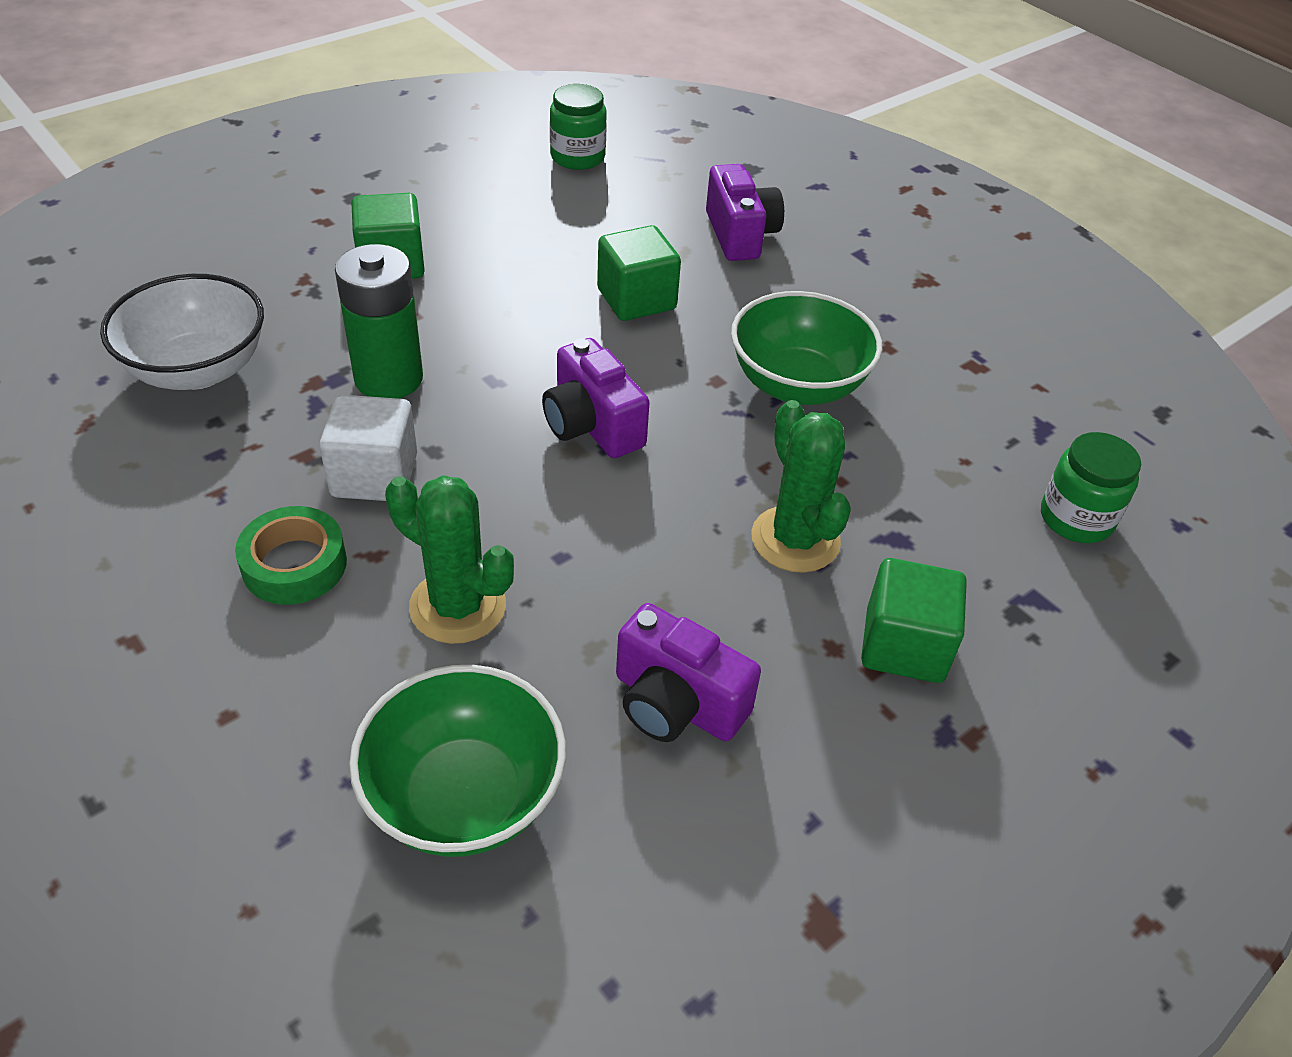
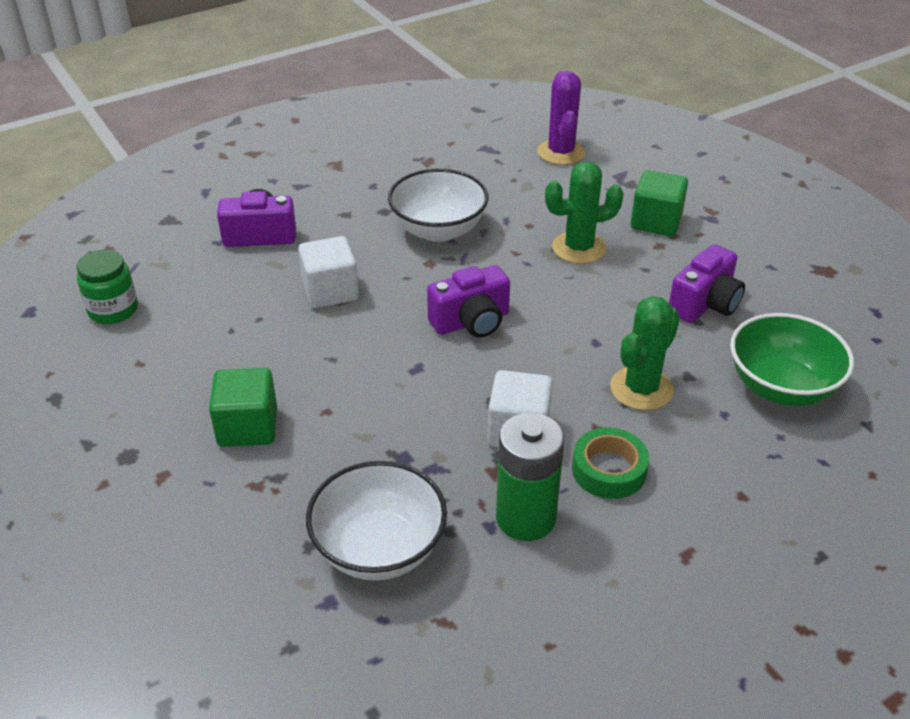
camera: 80 degrees left, 5 degrees down
green battery [335,244,423,399] -> green battery moved to [496,413,564,541]
green cube [597,225,681,321] -> white cube [298,236,359,308]
green bowl [731,291,883,405] -> white bowl [388,169,489,242]
green jar [1041,432,1141,543] -> purple cactus [537,71,585,165]

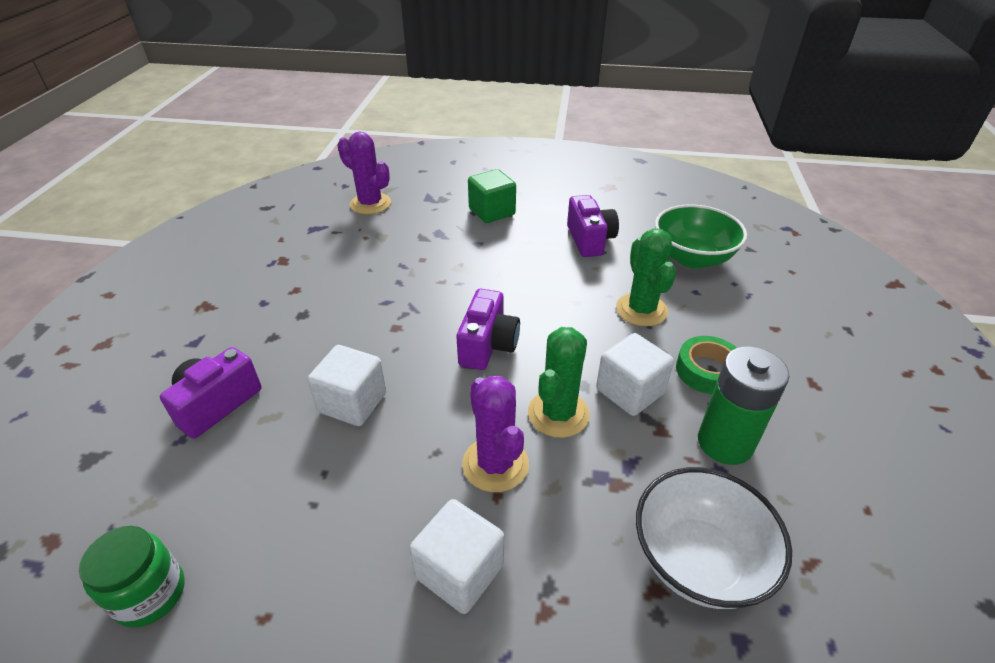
camera: 50 degrees left, 0 degrees up
green cube [209,368,277,447] -> white cube [409,499,504,614]
white bowl [388,169,489,242] -> none
green cactus [545,161,624,264] -> green cactus moved to [528,327,590,438]
none -> purple cactus [462,376,529,492]

